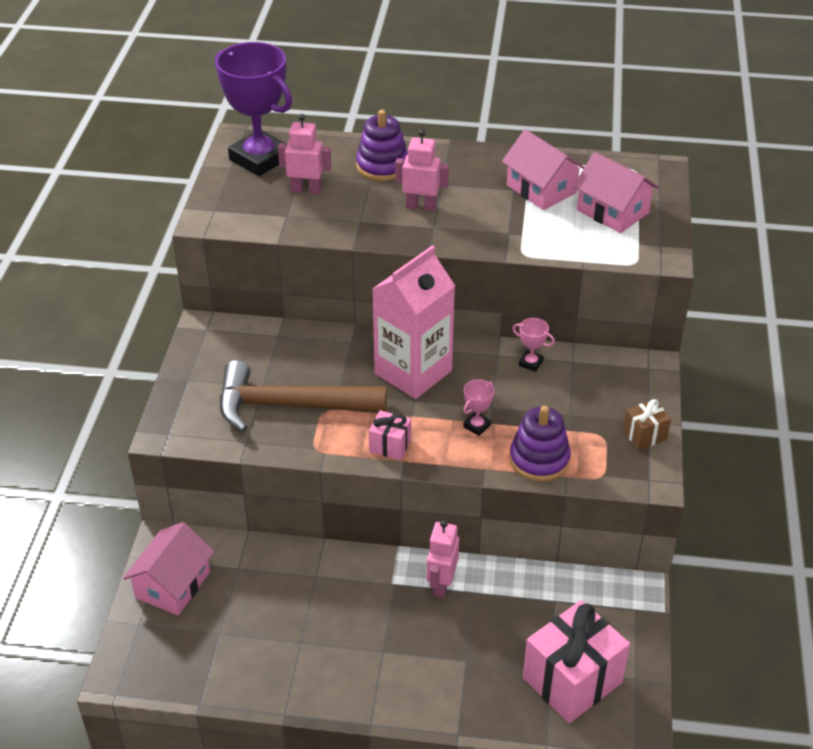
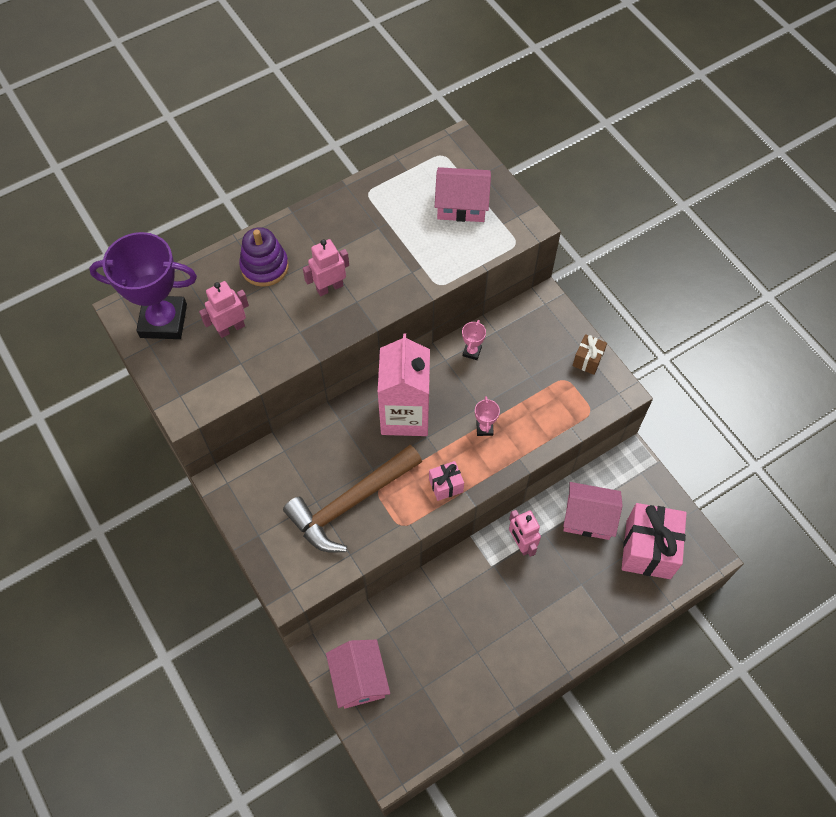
camera: 40 degrees left, 20 degrees up
pink house [502,129,585,210] -> pink house moved to [563,482,623,540]
purple stacking toy [509,406,571,482] -> none
pink trophy [512,318,555,372] -> pink trophy turned 60 degrees counterclockwise [462,320,486,360]

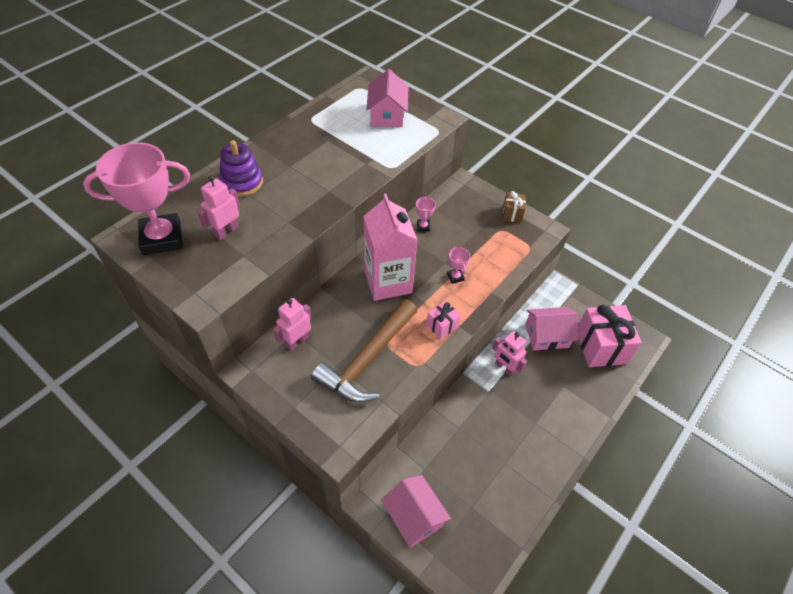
camera: 20 degrees left, 10 degrees down
purple trophy [89,232,197,339] -> pink trophy [83,142,190,255]
pink robot [303,239,349,296] -> pink robot moved to [273,298,311,351]
pink house [435,167,491,222] -> pink house turned 75 degrees counterclockwise [366,69,409,127]

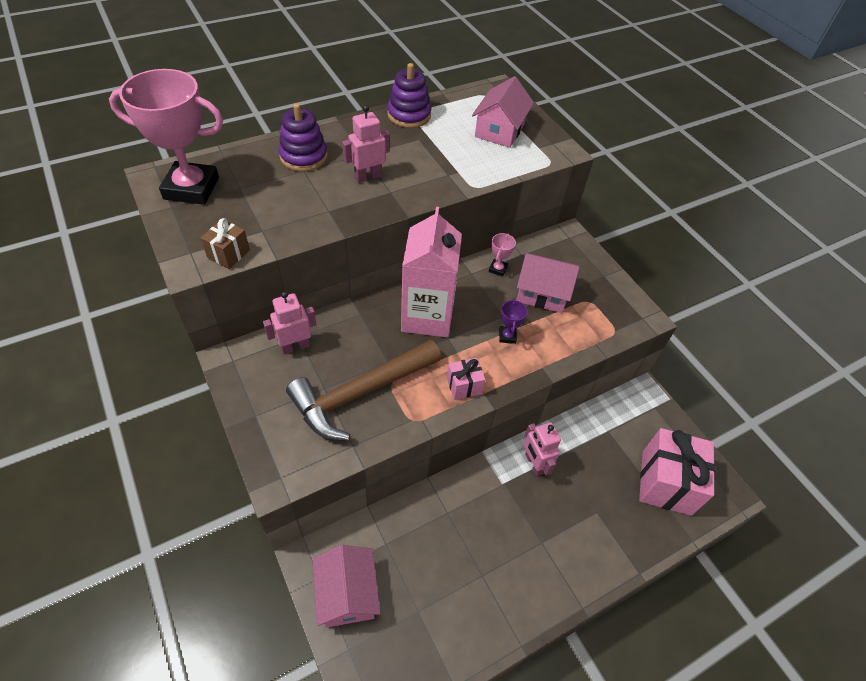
camera: 20 degrees right, 0 degrees up
pink robot [197,176,240,240] -> pink robot moved to [342,105,390,183]
pink trophy [447,247,470,284] -> purple trophy [499,299,528,344]
brown gift [503,191,526,222] -> brown gift moved to [200,218,250,269]
pink house [526,307,578,351] -> pink house moved to [516,253,580,313]
none -> purple stacking toy [387,63,431,128]

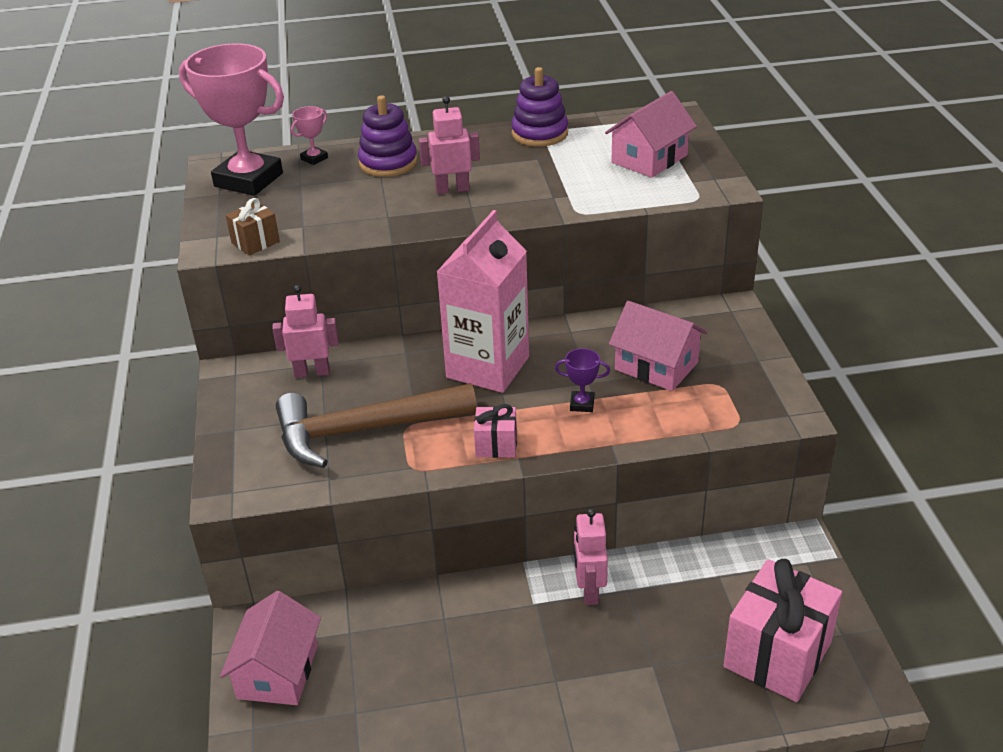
camera: 25 degrees right, 15 degrees down
pink trophy [489,233,516,277] -> pink trophy moved to [290,106,328,165]
purple trophy [499,299,528,344] -> purple trophy turned 75 degrees clockwise [555,348,610,412]

